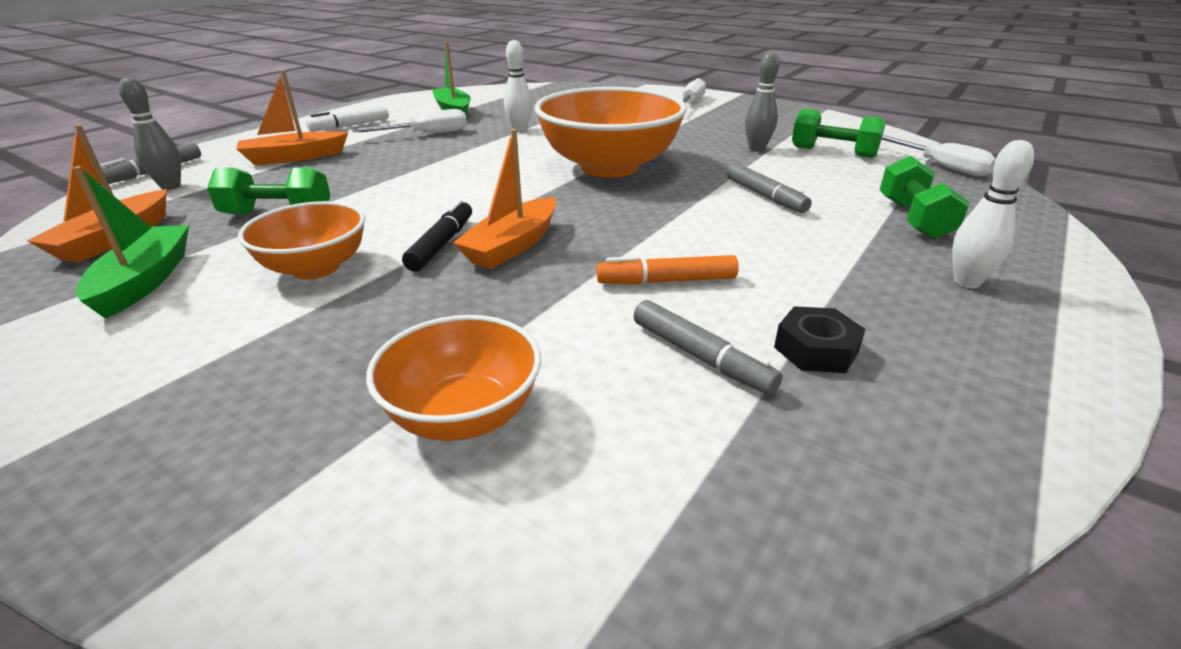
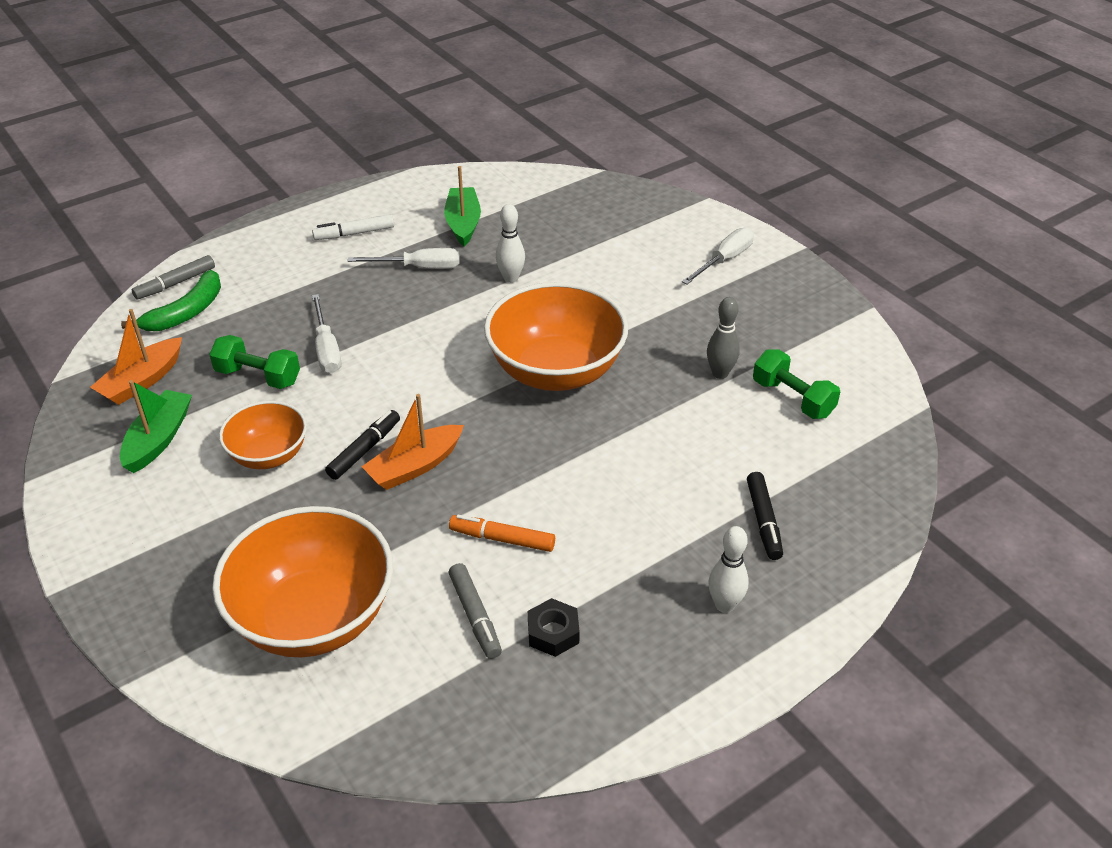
camera: 20 degrees right, 10 degrees up
grey bowling pin [118,77,181,190] -> green banana [121,270,221,331]
orange boat [236,70,348,165] -> none
orange bowl [366,315,541,441] -> orange bowl [212,506,393,658], size x1.77
grey marker [727,163,812,213] -> none
green dumbbell [880,156,970,240] -> black marker [747,472,783,560]
white screwdriver [881,135,995,176] -> white screwdriver moved to [312,294,341,373]

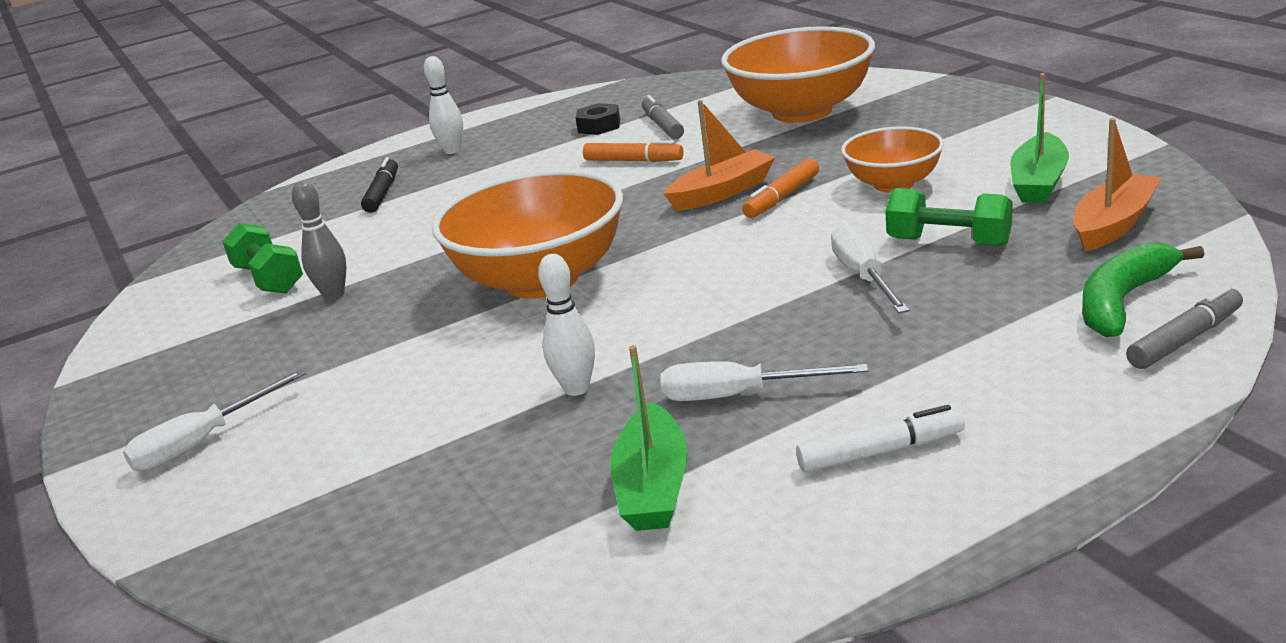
camera: 170 degrees left, 15 degrees down
black marker [325,410,400,480] -> orange marker [742,158,819,218]

